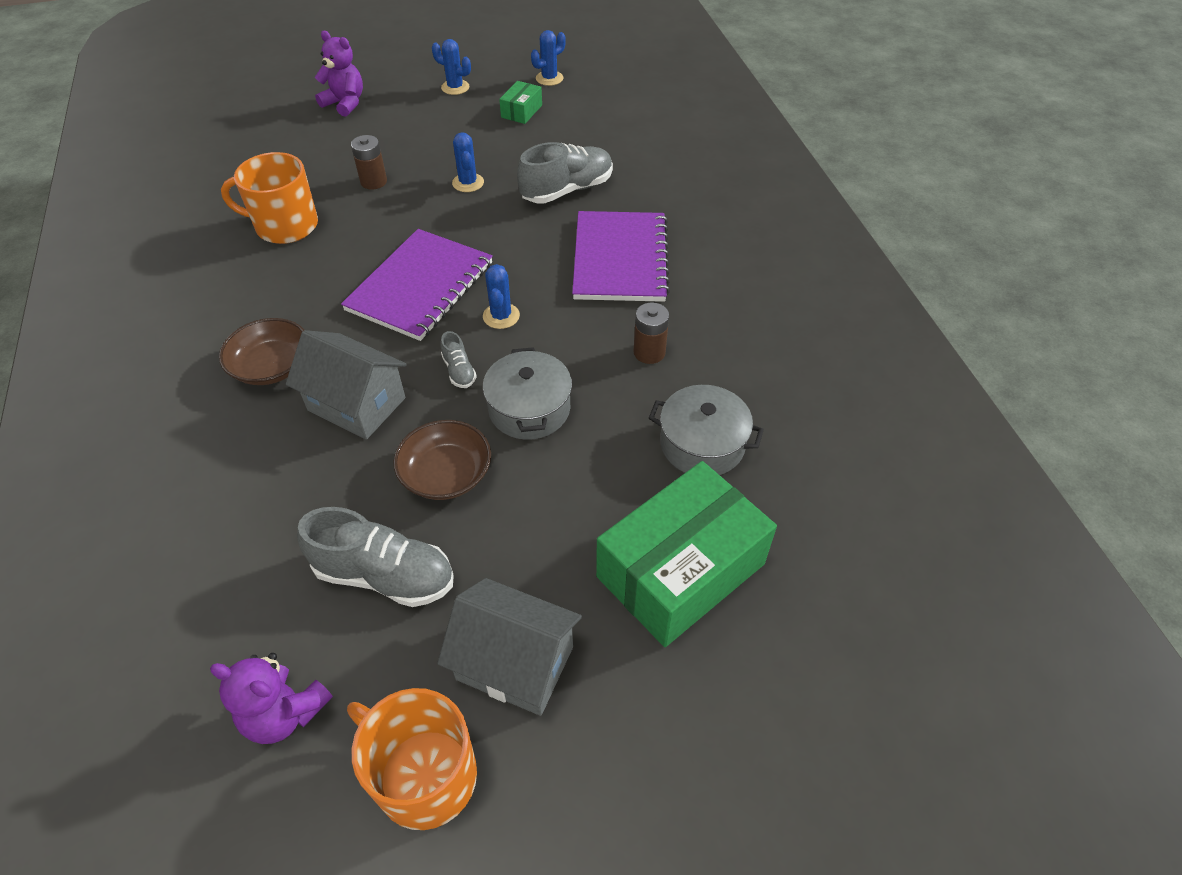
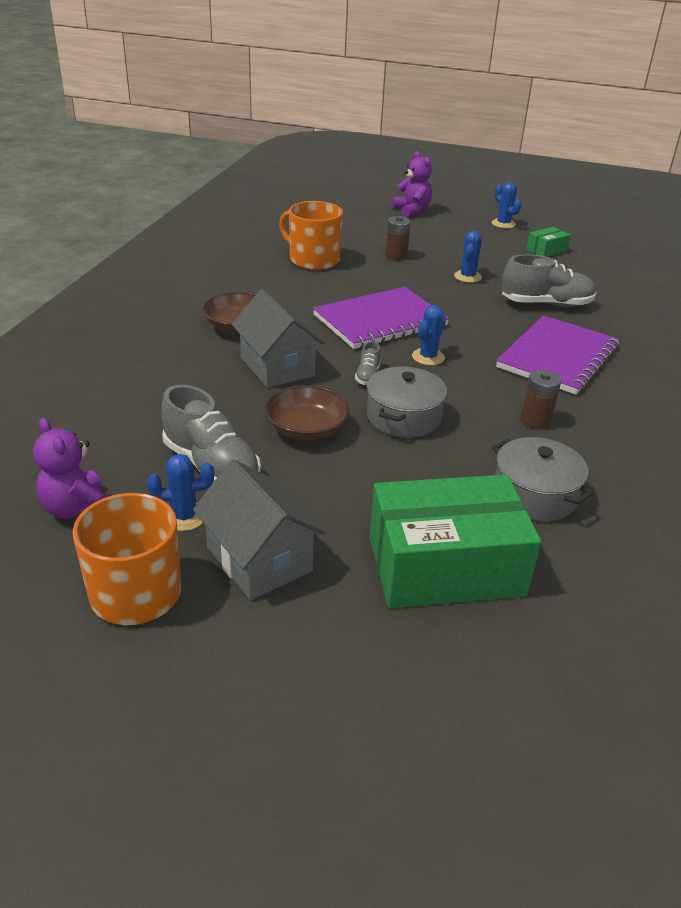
camera: 30 degrees right, 15 degrees down
blue cactus [531,30,566,86] -> blue cactus moved to [147,454,214,531]

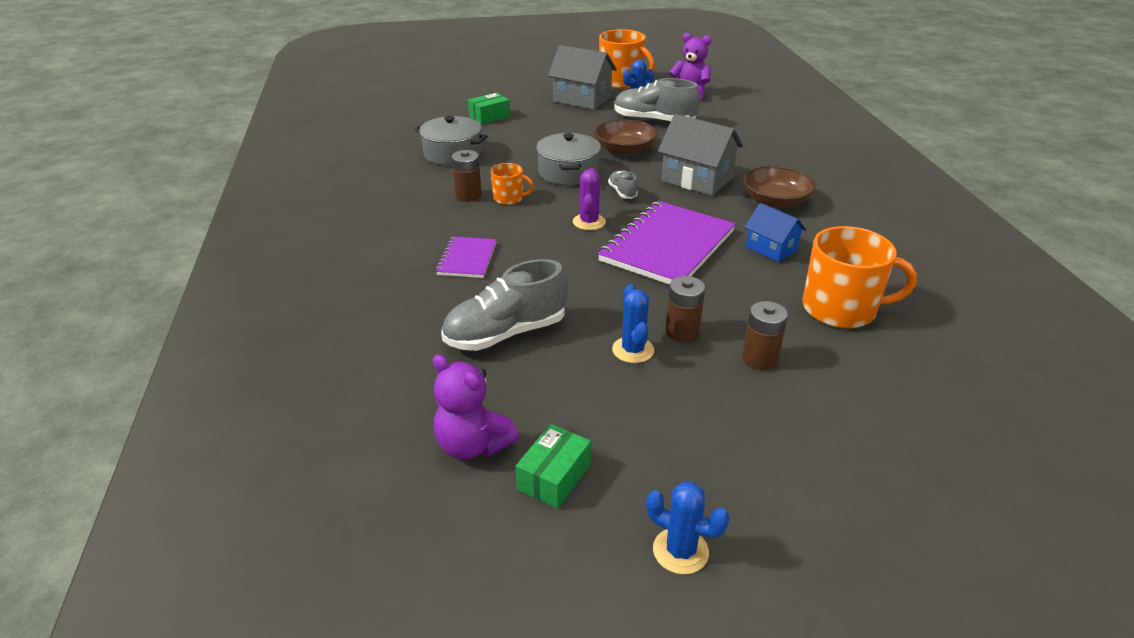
camera: 155 degrees right, 0 degrees up
green box [369,474,541,608] -> green box [468,92,510,125], size x0.44
purple teddy bear [392,151,432,217] -> purple teddy bear moved to [433,354,519,460]
blue cactus [412,305,446,365] -> purple cactus [573,168,606,230]
purple notebook [496,315,620,395] -> purple notebook [436,236,497,278], size x0.51
none -> orange mug [491,163,534,205]
none -> brown battery [665,276,705,342]
none -> blue house [744,203,806,262]

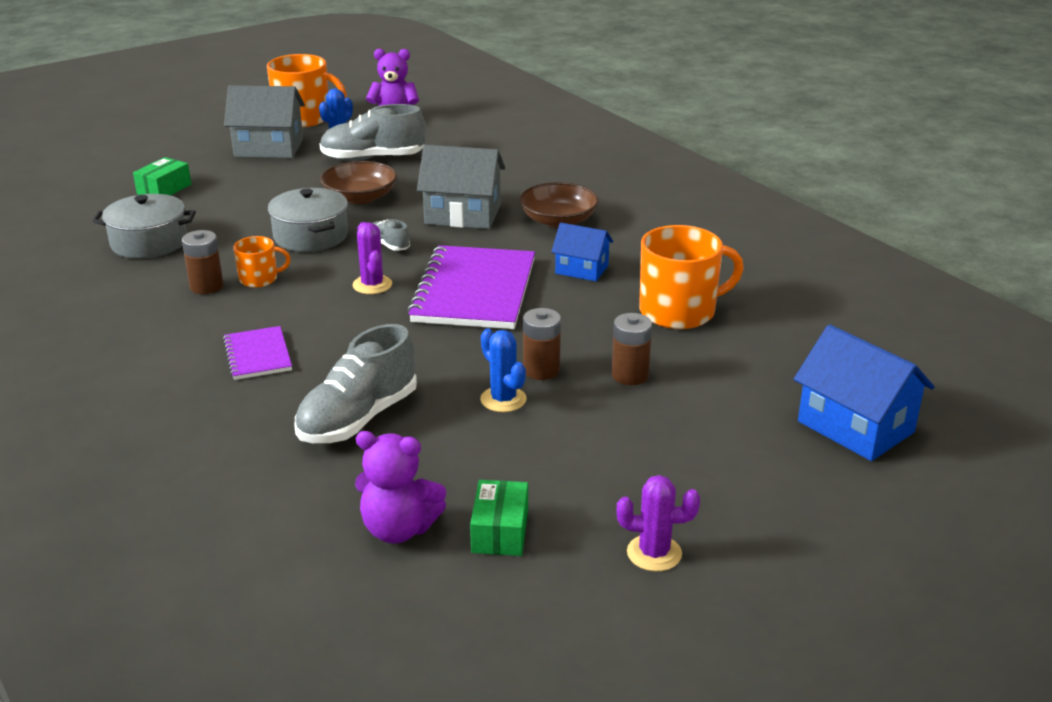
camera: 25 degrees left, 5 degrees down
blue cactus [646,481,730,575] -> purple cactus [617,475,700,571]
none -> blue house [794,324,934,461]

